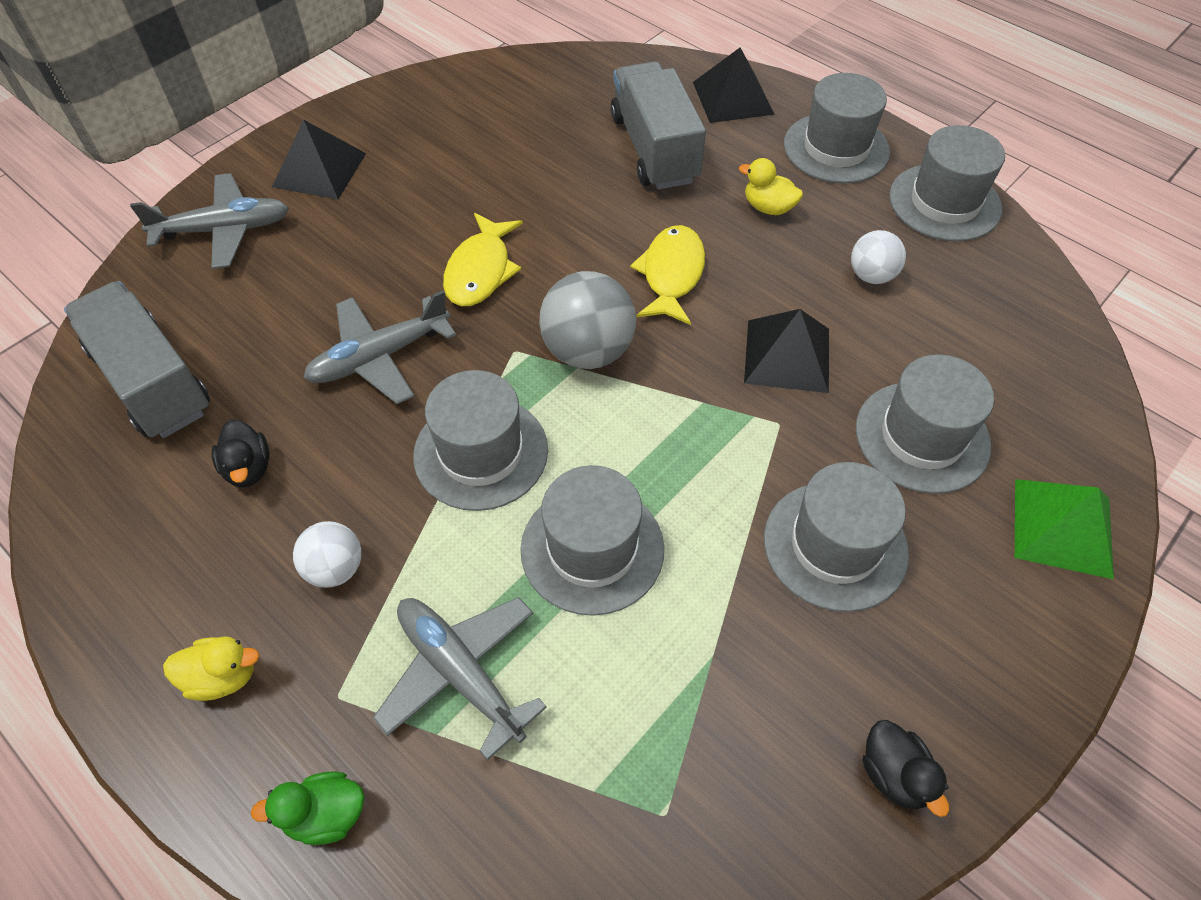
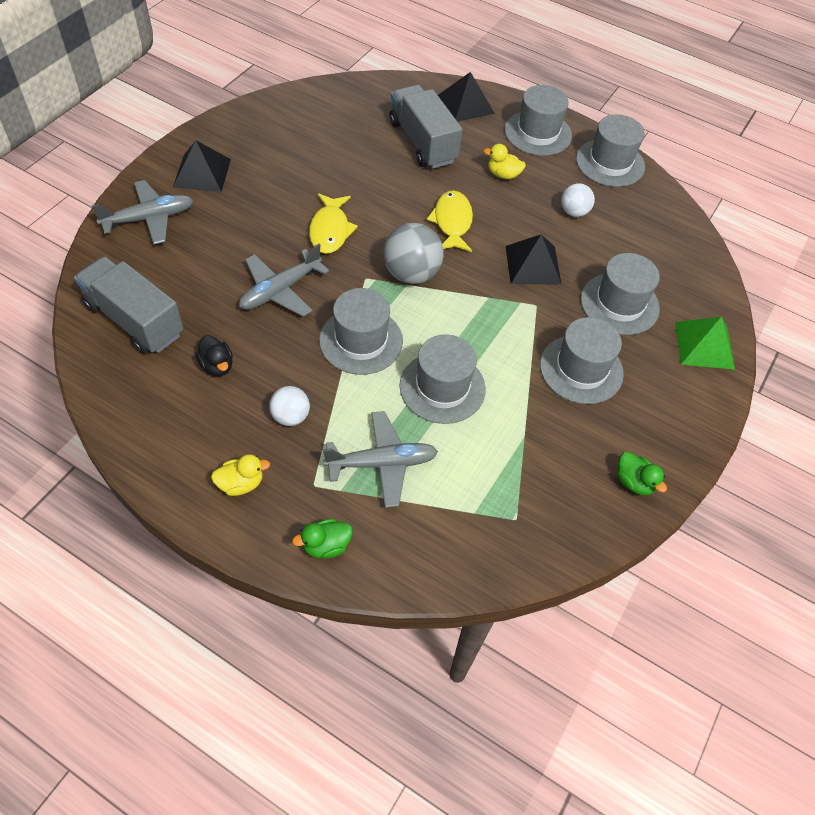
camera: 15 degrees left, 0 degrees up
grey plane [373,597,547,760] -> grey plane turned 135 degrees clockwise [323,411,438,508]
black duck [863,720,949,817] -> green duck [617,452,667,496]

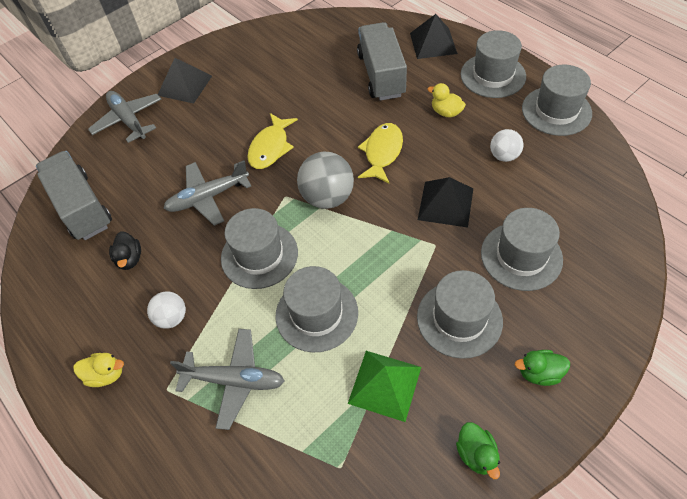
camera: 25 degrees right, 0 degrees up
grey plane [92,180,194,244] -> grey plane turned 120 degrees counterclockwise [88,91,161,143]
green duck [292,519,353,559] -> green duck moved to [515,350,570,386]
green pyramid [675,317,735,370] -> green pyramid moved to [348,351,421,422]

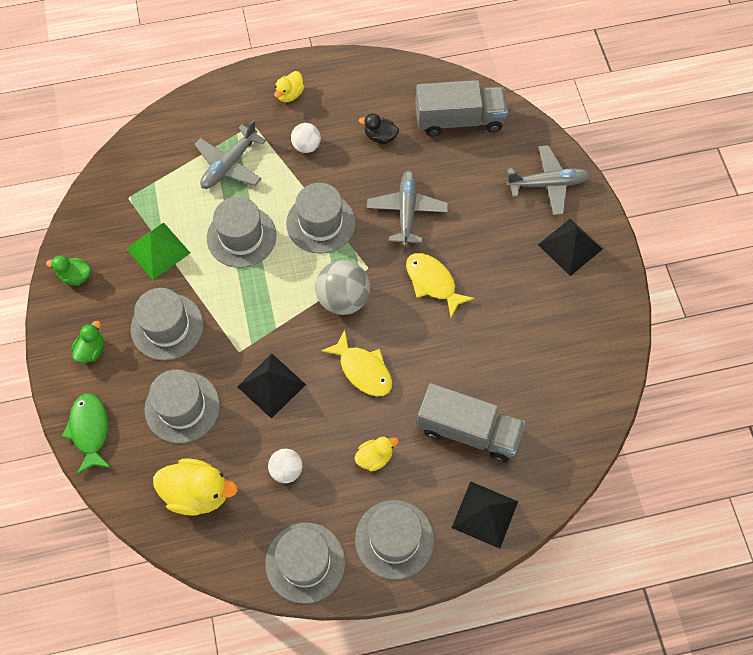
camera: 115 degrees right, 10 degrees up
none -> green fish [62,393,111,475]
none -> yellow duck [153,458,238,516]

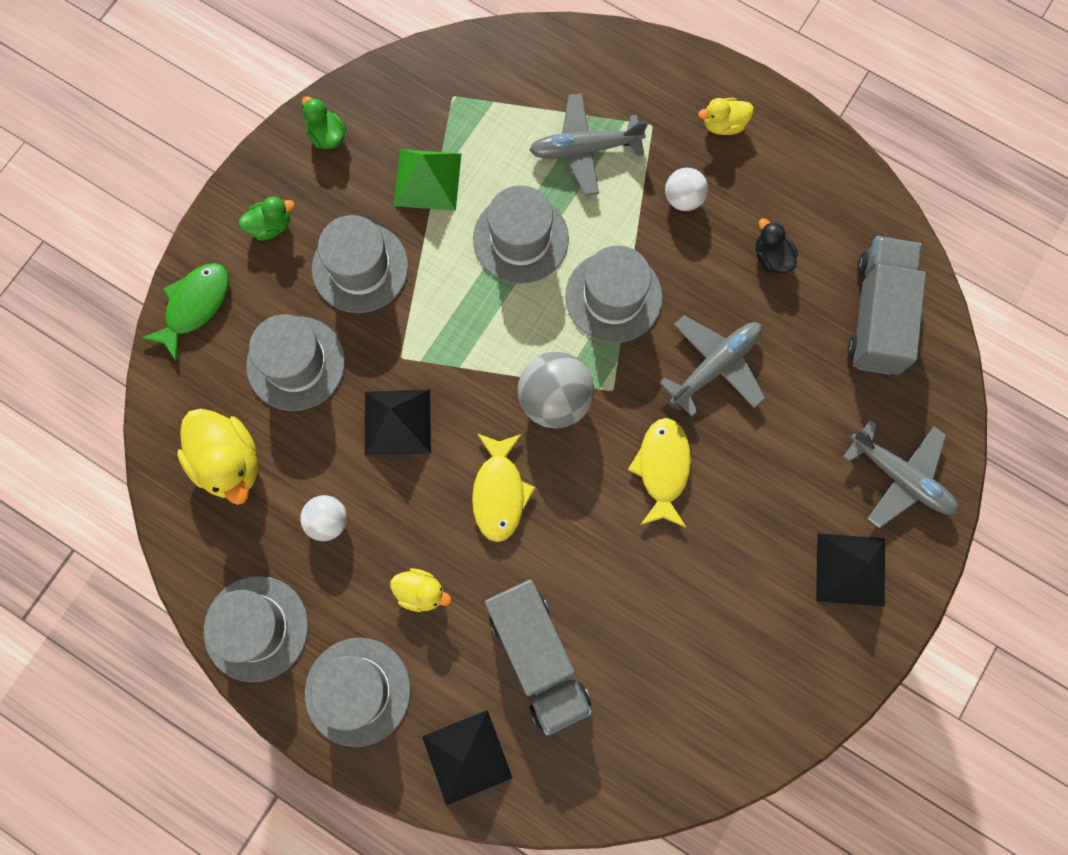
camera: 45 degrees right, 10 degrees up
grey truck [415,80,508,137] -> grey truck turned 120 degrees counterclockwise [847,236,926,375]

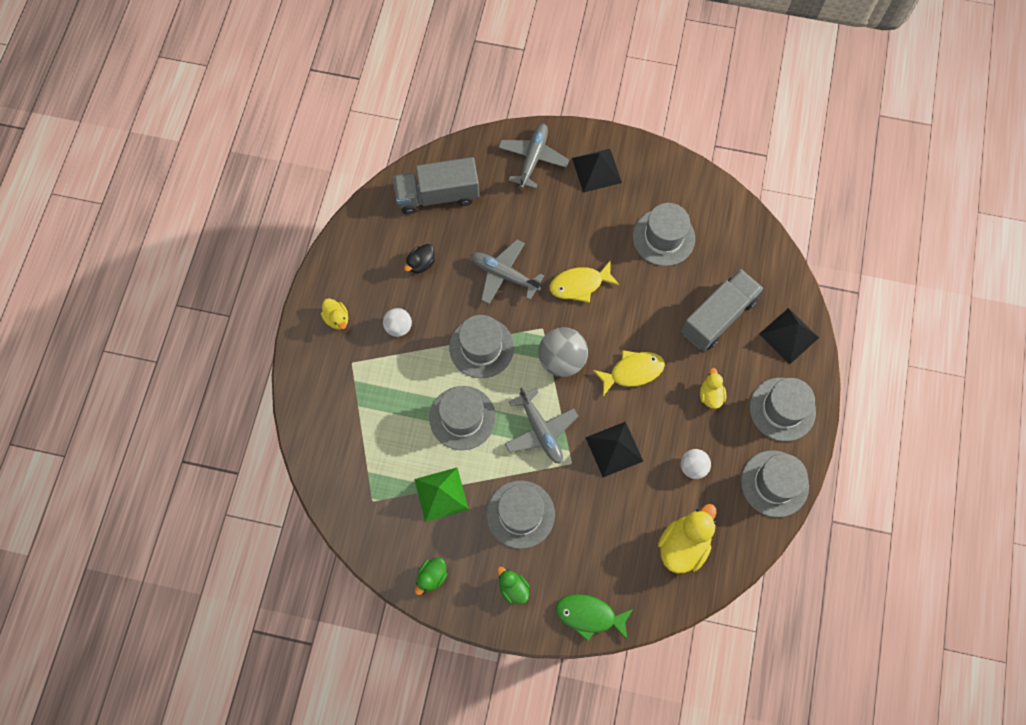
camera: 110 degrees left, 5 degrees down
grey hat [246,315,345,411] -> grey hat moved to [633,203,695,266]
grey plane [529,93,648,196] -> grey plane moved to [505,387,578,464]

